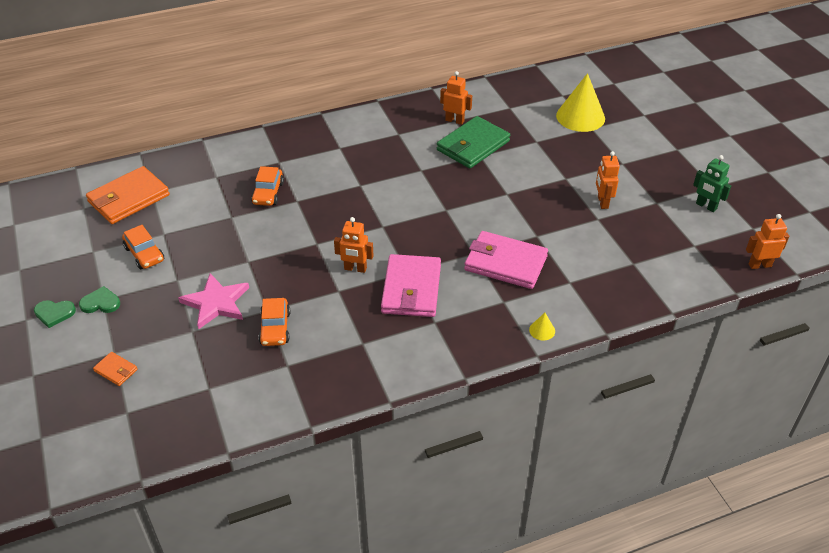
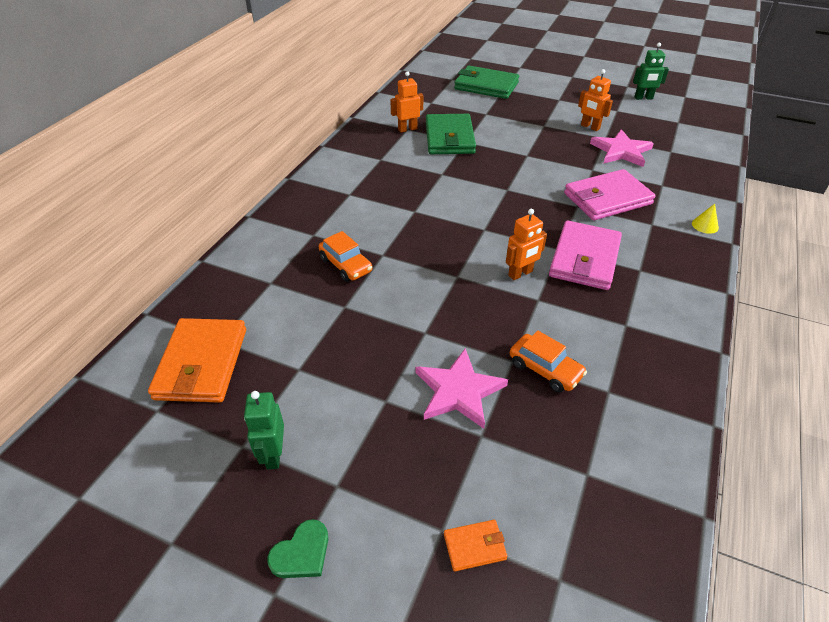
camera: 45 degrees left, 0 degrees up
green heart [79,286,120,313] -> none
orange car [122,225,164,269] -> none
pink wallet [381,254,441,317] -> pink wallet turned 60 degrees clockwise [549,221,622,290]
yellow cone [556,73,605,132] -> green wallet [454,66,519,99]
orange robot [746,214,789,269] -> none
none -> green robot [244,391,284,469]
none -> pink star [590,129,654,167]

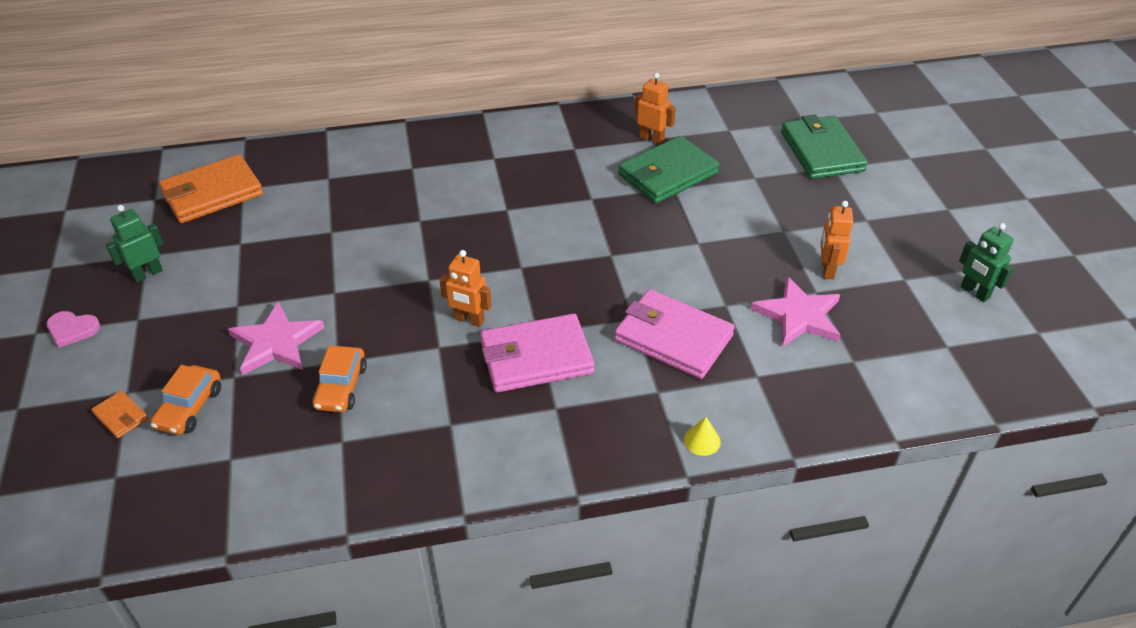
camera: 55 degrees right, 0 degrees up
green heart [267,519,328,578] -> pink heart [47,311,100,348]
orange car [319,231,372,282] -> orange car moved to [150,365,221,435]

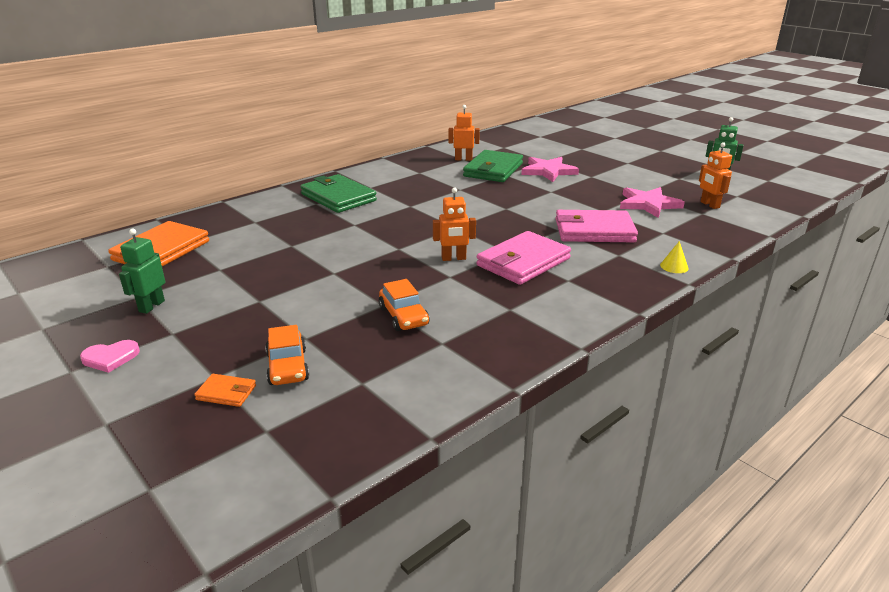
camera: 30 degrees left, 15 degrees down
pink star [228,302,324,375] -> pink star moved to [521,157,579,182]
green wallet [781,114,868,179] -> green wallet moved to [300,174,377,213]
orange robot [821,201,853,280] -> orange robot moved to [699,142,732,209]

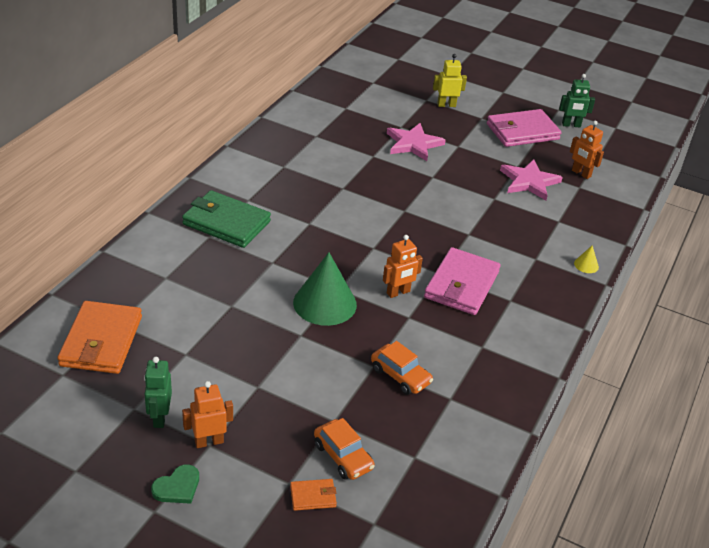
camera: 25 degrees left, 10 degrees up
pink heart [80,340,140,373] -> green heart [151,464,199,504]
orange robot [449,105,480,161] -> orange robot moved to [182,381,233,448]
green wallet [463,150,523,182] -> none
pink wallet [556,210,638,242] -> pink wallet moved to [487,109,562,147]
none -> green cone [293,252,357,326]
none -> yellow robot [433,54,467,107]

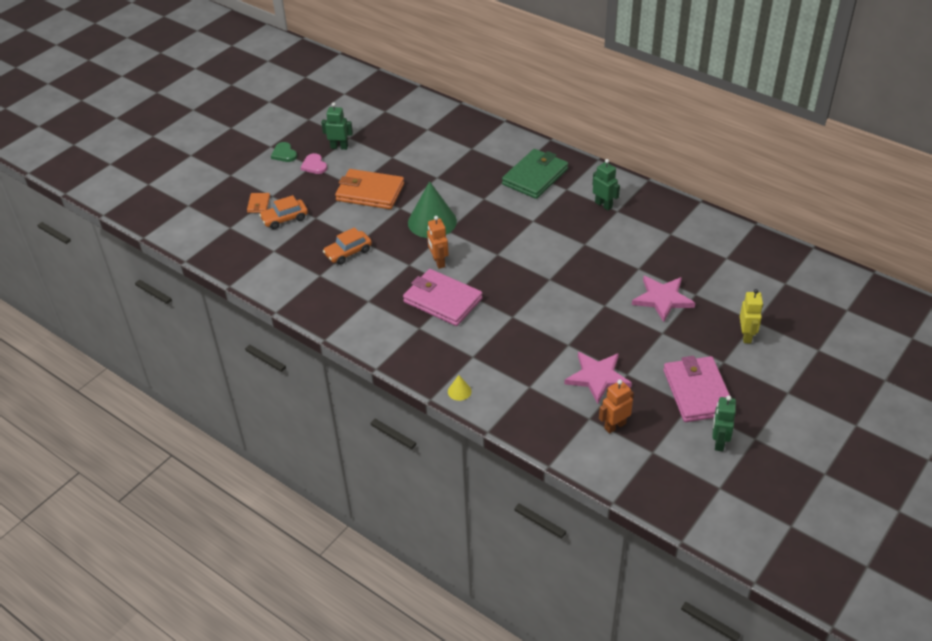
camera: 105 degrees right, 5 degrees up
orange wallet [57,301,142,374] -> orange wallet moved to [335,169,404,209]
orange robot [182,381,233,448] -> pink heart [300,153,327,174]
none -> green robot [593,159,620,211]

